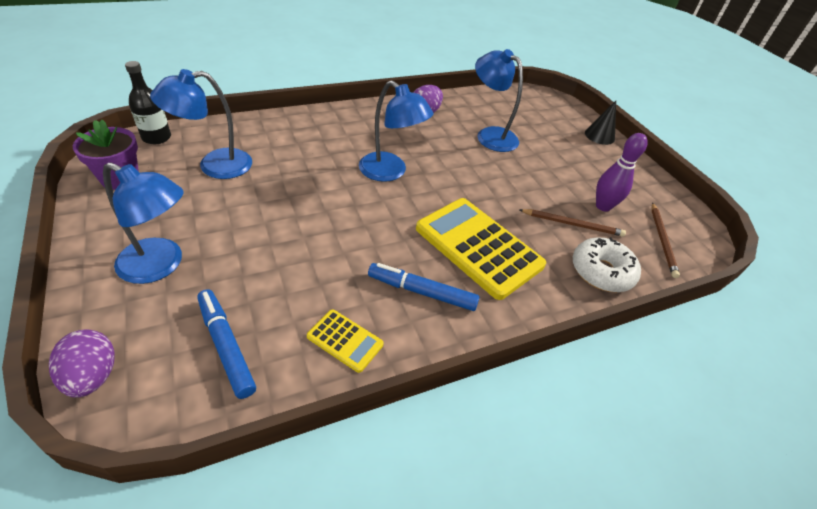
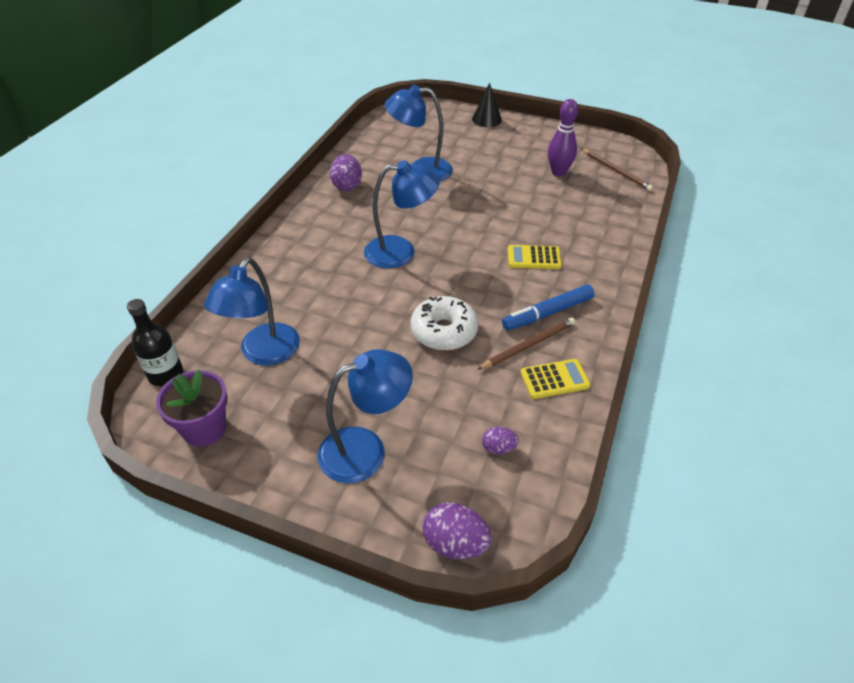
camera: 40 degrees left, 0 degrees up
blue marker [197,289,256,399] -> purple egg [482,427,519,454]
yellow calculator [416,198,546,300] -> yellow calculator [508,245,562,269], size x0.47
brown pencil [519,209,626,237] -> brown pencil moved to [477,317,575,370]
white donut [573,237,641,292] -> white donut moved to [410,296,478,351]

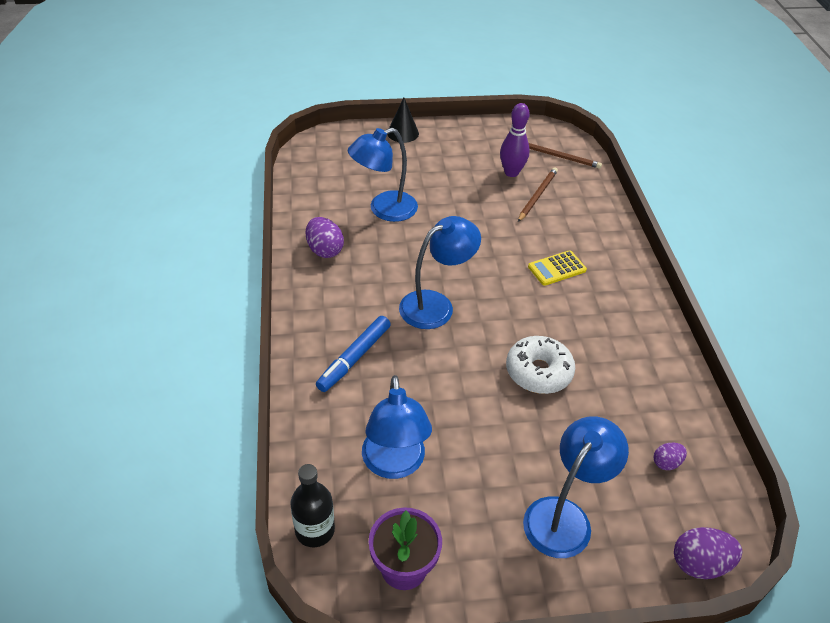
camera: 30 degrees left, 0 degrees up
brown pencil [477,317,575,370] -> brown pencil moved to [518,167,558,222]
blue marker [502,285,595,330] -> blue marker moved to [316,316,391,392]
yellow calculator [520,359,591,399] -> none

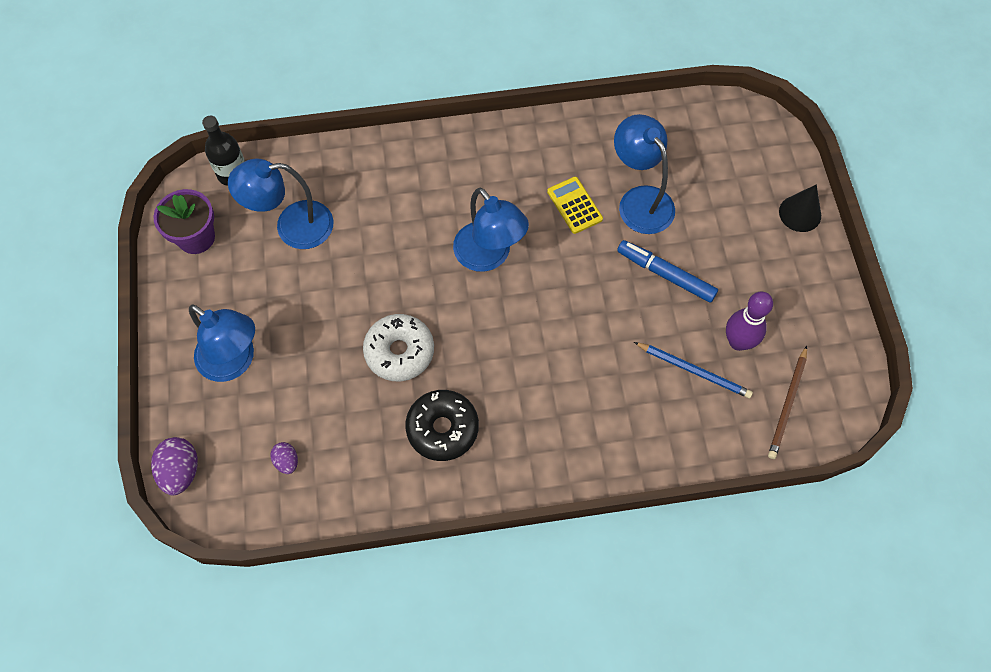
camera: 90 degrees right, 20 degrees up
purple egg [306,217,344,258] -> none
blue marker [316,316,391,392] -> blue marker moved to [617,240,718,303]
brown pencil [518,167,558,222] -> blue pencil [634,342,753,398]
yellow calculator [528,250,587,286] -> yellow calculator moved to [547,177,603,234]
none -> black donut [405,390,479,461]

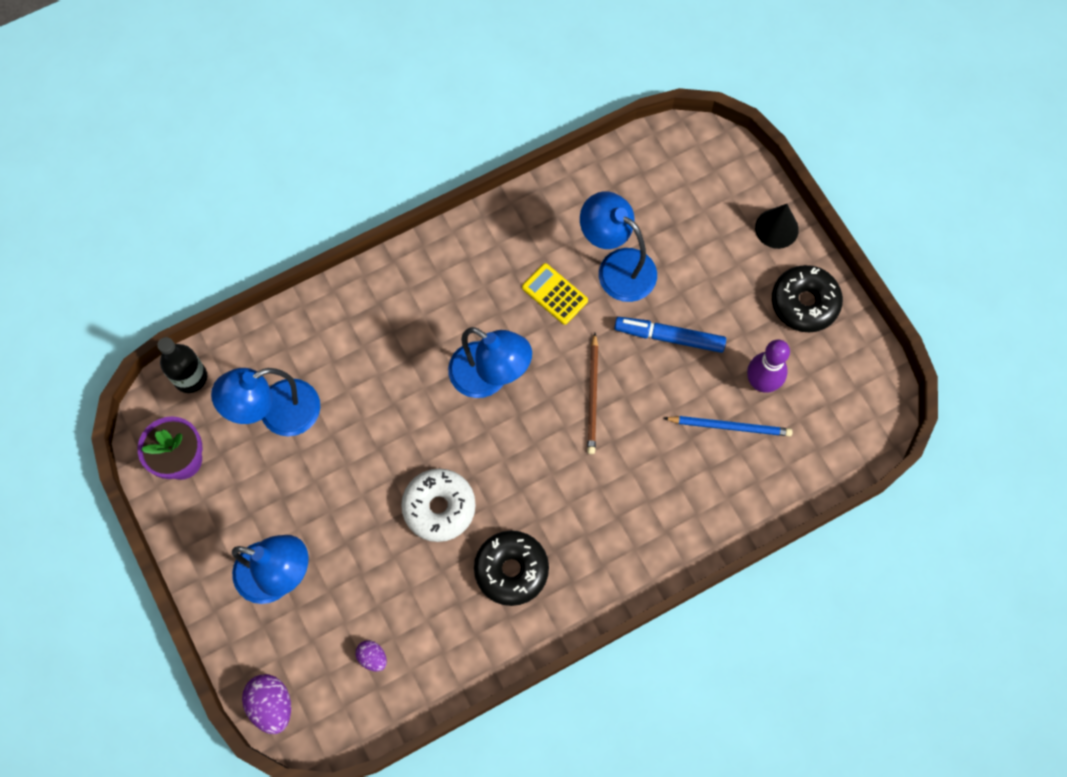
camera: 20 degrees left, 5 degrees up
brown pencil [768,346,807,459] -> brown pencil moved to [587,333,598,454]
none -> black donut [772,265,843,333]

